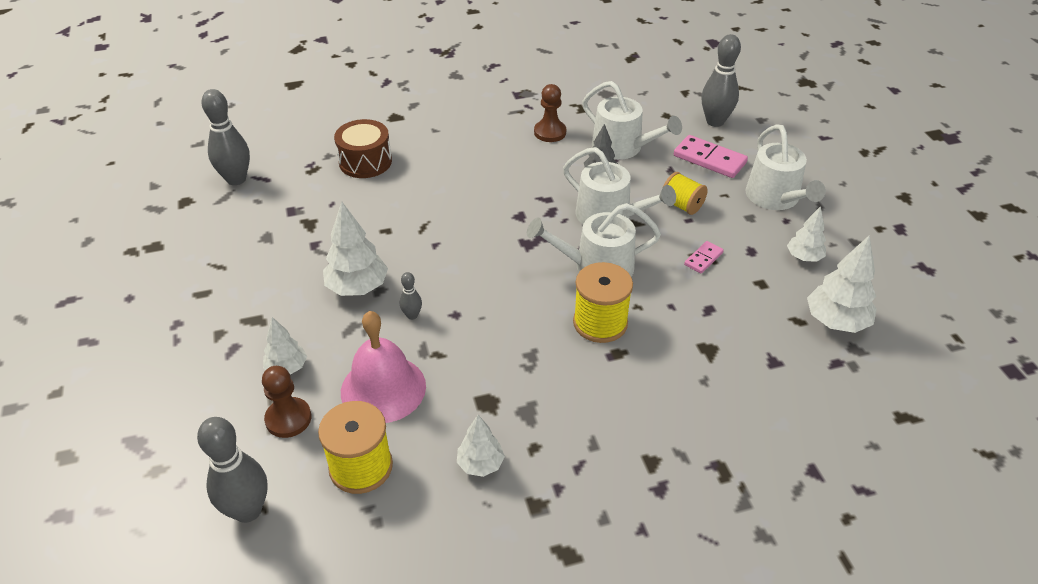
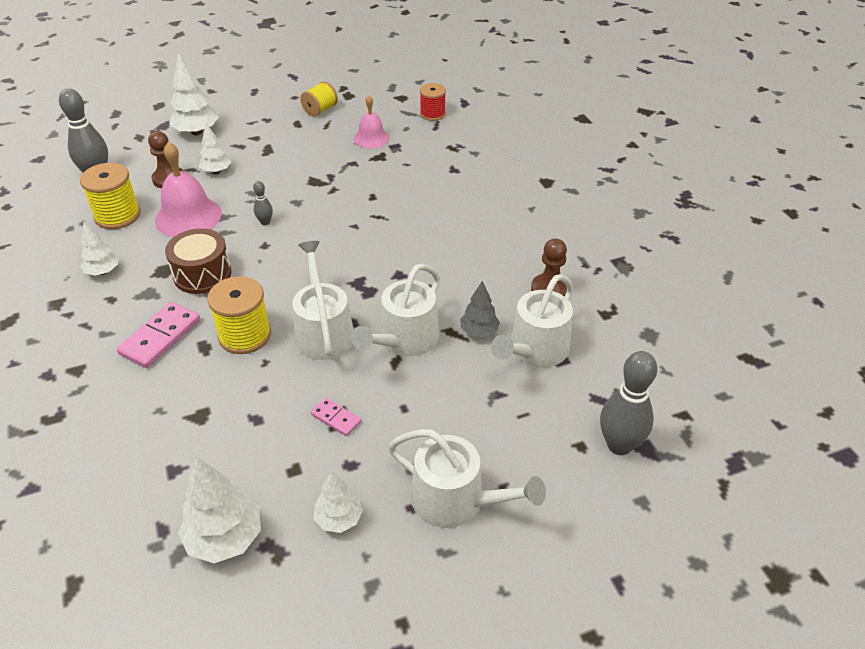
camera: 85 degrees right, 0 degrees up
grey bowling pin [201,89,250,185] -> red spool [420,83,446,121]
white tree [323,202,388,296] -> white tree moved to [169,53,219,135]
brown drum [334,119,392,178] -> brown drum moved to [165,228,232,294]
yellow spool [663,172,708,215] -> yellow spool moved to [300,81,338,117]
pink domino [674,135,748,178] -> pink domino moved to [117,302,200,368]
white watering can [745,124,826,210] -> white watering can turned 135 degrees counterclockwise [388,429,546,528]
none -> pink bell [354,95,390,149]

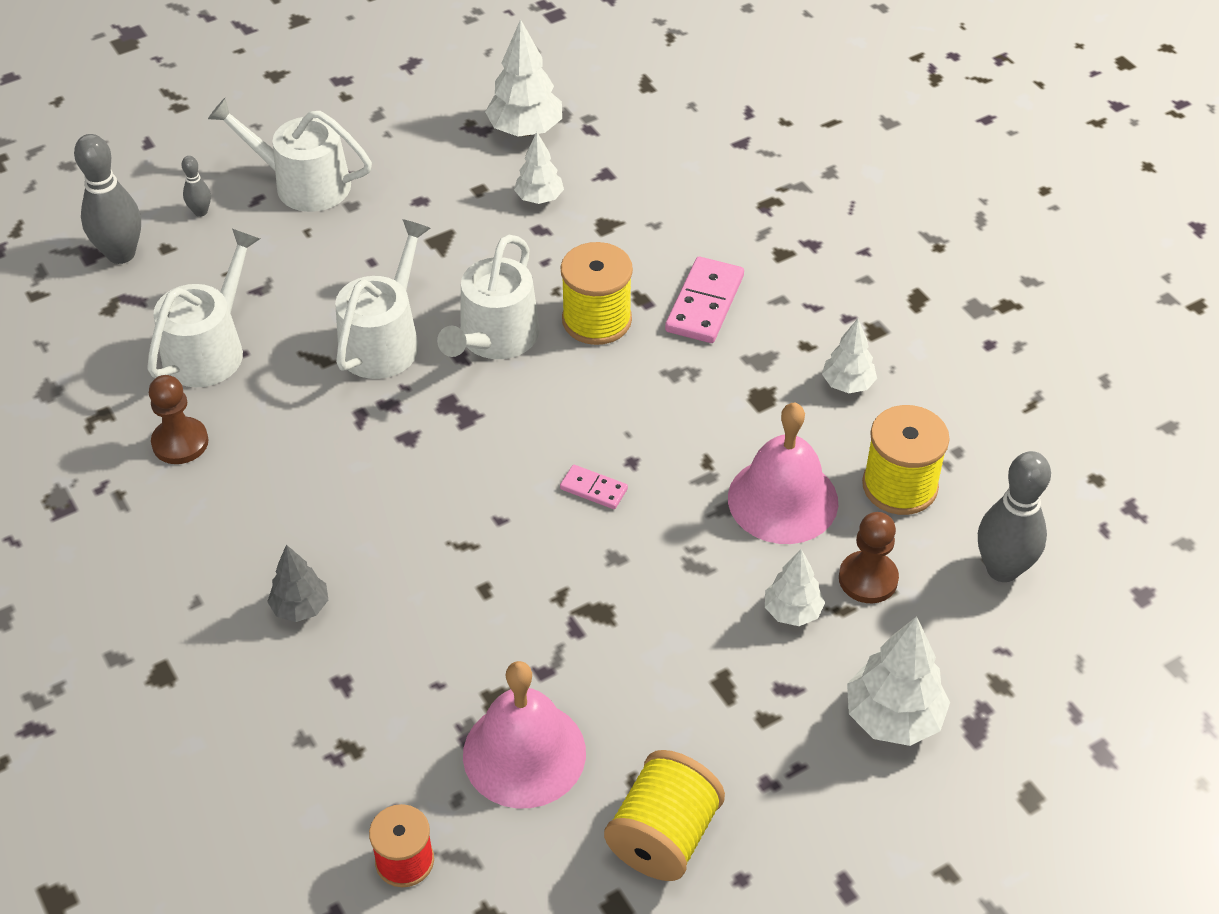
camera: 170 degrees right, 5 degrees up
brown drum [165,228,232,294] -> none
grey bowling pin [253,181,273,225] -> grey bowling pin moved to [181,156,211,217]
white watering can [292,241,354,360] -> white watering can turned 45 degrees clockwise [437,235,540,359]
yellow spool [300,81,338,117] -> yellow spool [604,750,725,881], size x1.50
pink domino [311,398,361,436] -> pink domino moved to [560,465,628,509]
white tree [314,471,363,533] -> white tree moved to [514,132,564,204]
pink bell [354,95,390,149] -> pink bell [463,661,586,808], size x1.61
grey tree [460,281,500,337] -> grey tree moved to [267,545,328,622]

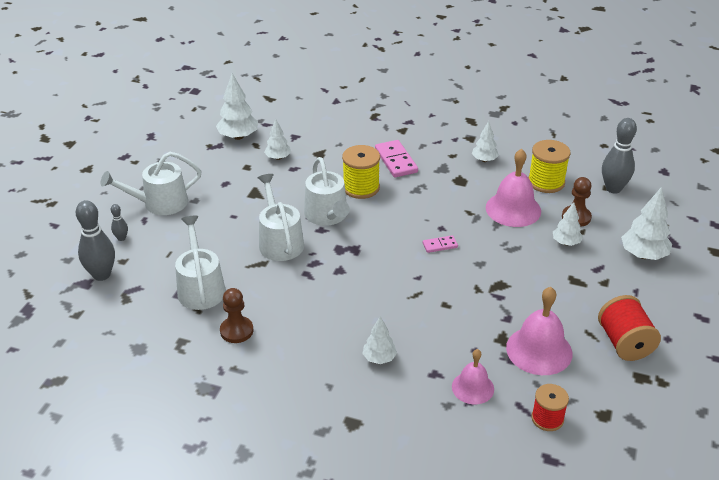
camera: 40 degrees left, 10 degrees down
grey tree [267,545,328,622] -> white tree [362,316,397,364]
yellow spool [604,750,725,881] -> red spool [598,295,661,361]
none -> pink bell [452,349,494,404]

